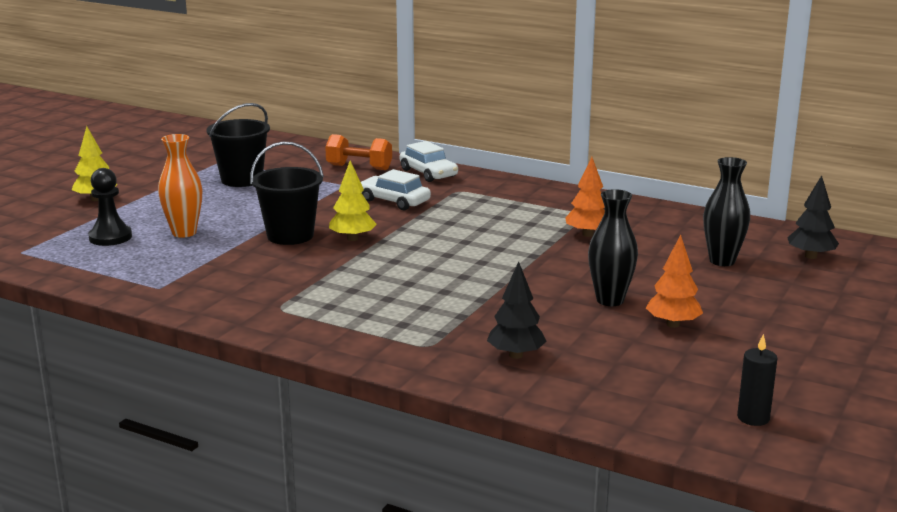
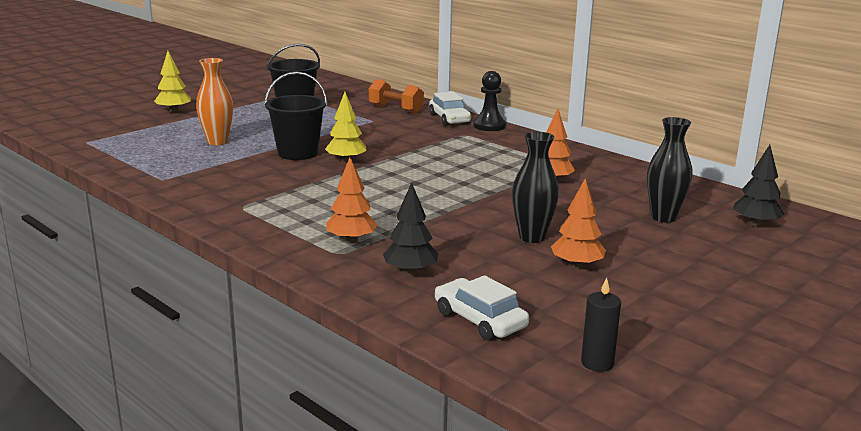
camera: 15 degrees right, 0 degrees up
black pawn [88,168,132,246] -> black pawn moved to [473,71,506,131]
white car [361,169,431,210] -> white car moved to [435,275,529,340]
none -> orange tree [326,157,378,243]

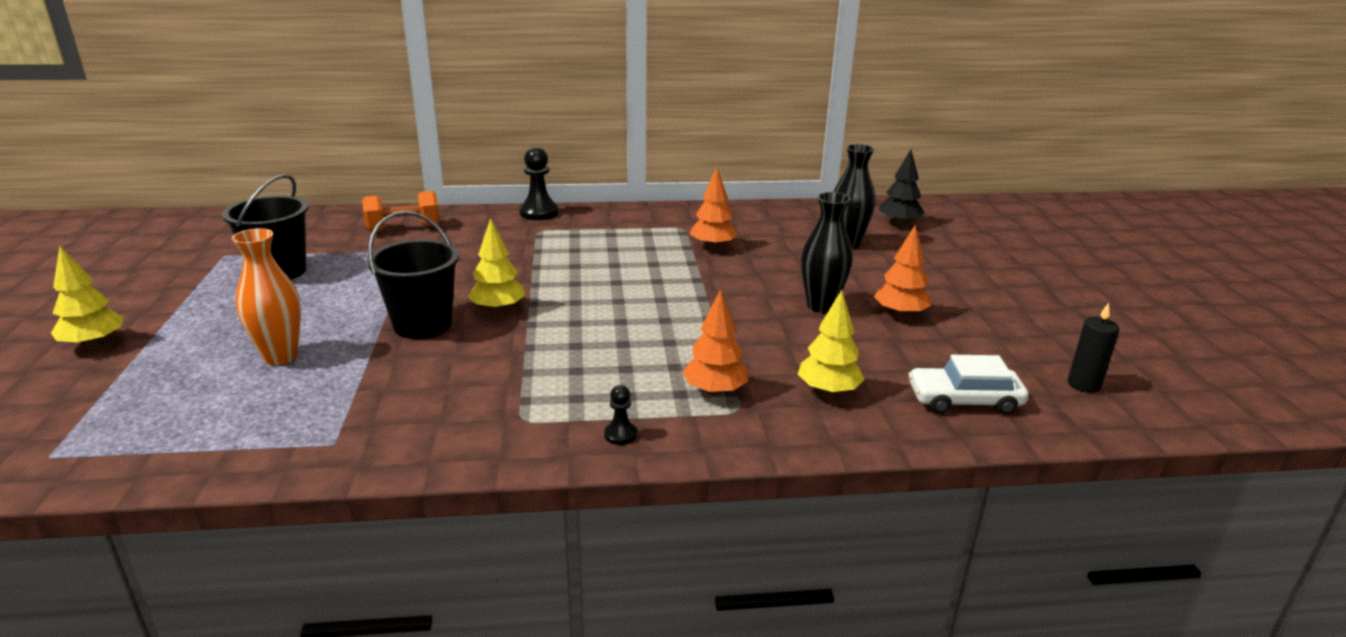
camera: 50 degrees left, 5 degrees up
black tree [383,182,438,275] -> yellow tree [798,290,865,396]
white car [429,92,471,126] -> none
none -> black pawn [604,385,637,445]

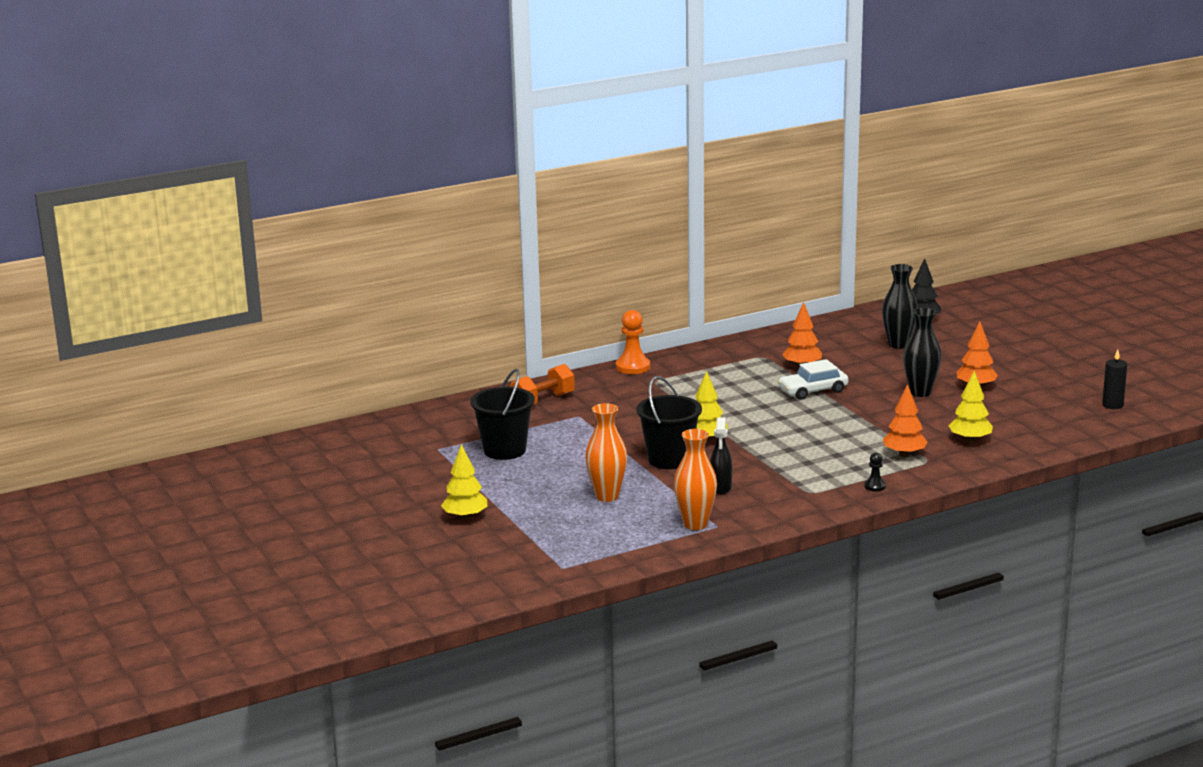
camera: 20 degrees left, 5 degrees down
black pawn [519,147,559,220] -> orange pawn [616,310,650,374]
white car [908,355,1028,415] -> white car moved to [778,359,849,400]
none -> orange vase [674,429,717,530]
none -> black spray bottle [710,417,732,494]

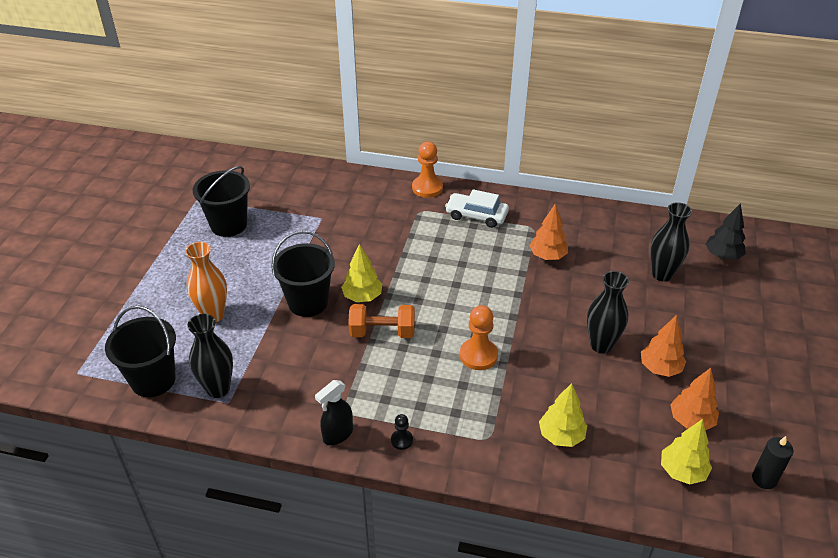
camera: 40 degrees right, 20 degrees up
yellow tree [441,444,488,520] -> yellow tree moved to [661,419,712,485]
orange dumbbell [510,364,575,404] -> orange dumbbell moved to [348,304,415,338]
orange vase [674,429,717,530] -> black vase [187,314,233,398]
black spray bottle [710,417,732,494] -> black spray bottle moved to [315,380,353,445]
white car [778,359,849,400] -> white car moved to [445,189,509,228]
orange tree [883,384,927,457] -> orange tree moved to [670,368,719,431]
none -> black bucket [105,306,176,397]
none -> orange pawn [460,305,498,370]

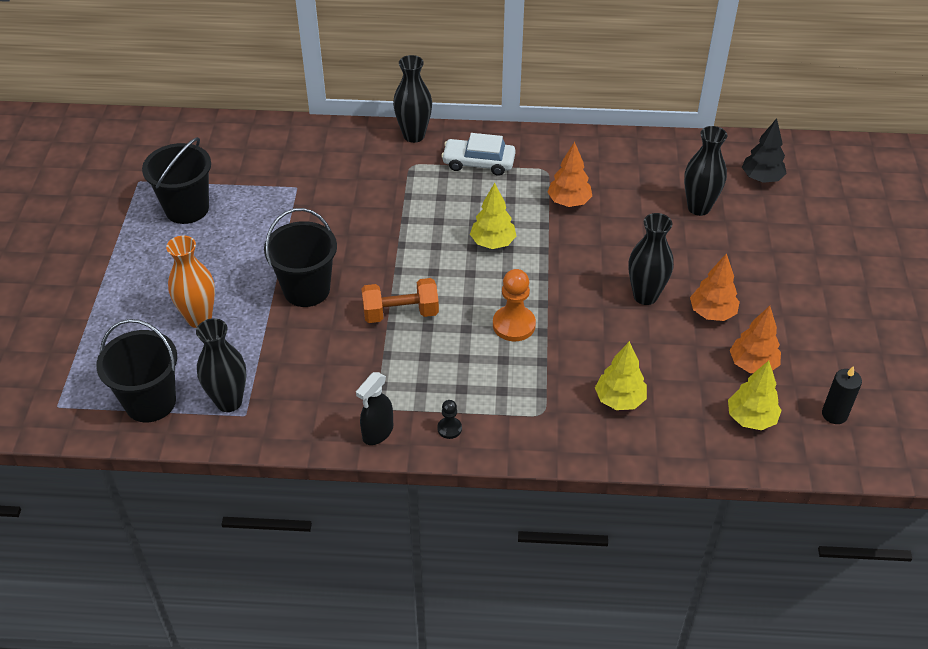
camera: 10 degrees left, 5 degrees up
yellow tree [341,244,382,302] -> yellow tree moved to [470,183,516,249]
orange pawn [412,141,443,198] -> black vase [393,55,432,143]

